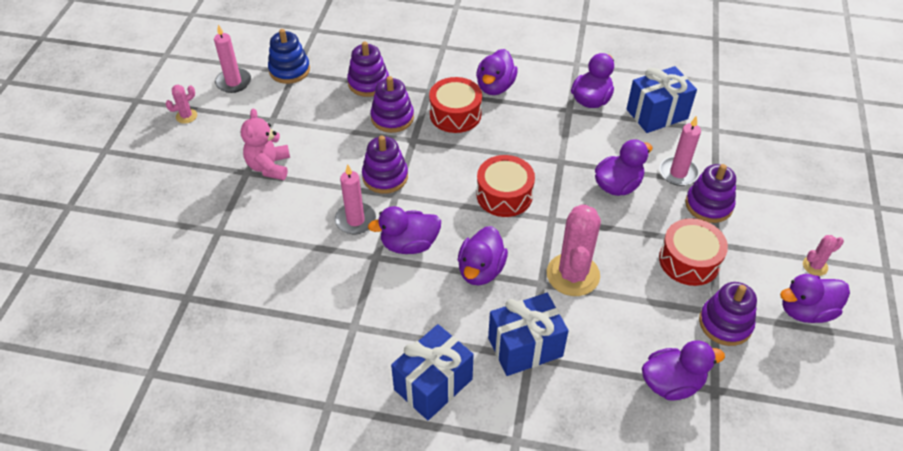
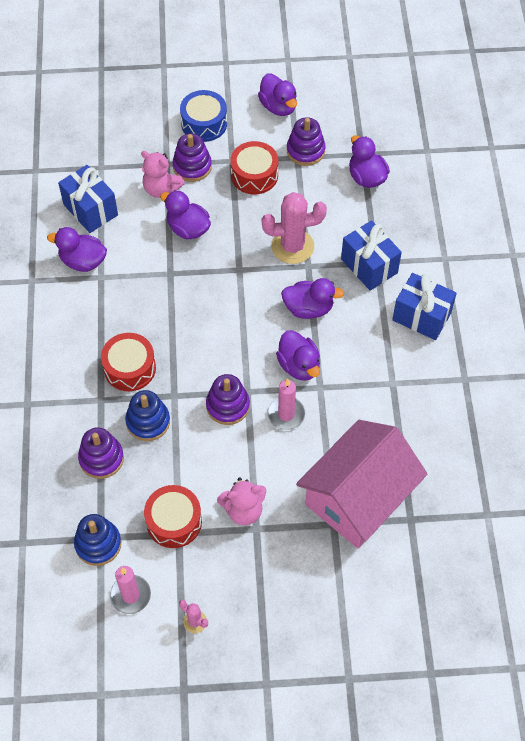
camera: 105 degrees left, 10 degrees up
purple stacking toy [371,76,414,133] -> blue stacking toy [125,390,170,441]
purple duck [476,49,518,95] -> none
red drum [477,155,535,217] -> red drum moved to [144,485,202,548]
pink candle [659,116,701,186] -> pink teddy bear [141,151,185,198]
pink cactus [803,235,844,276] -> none
none -> blue drum [180,90,227,142]
none -> pink house [296,420,427,548]

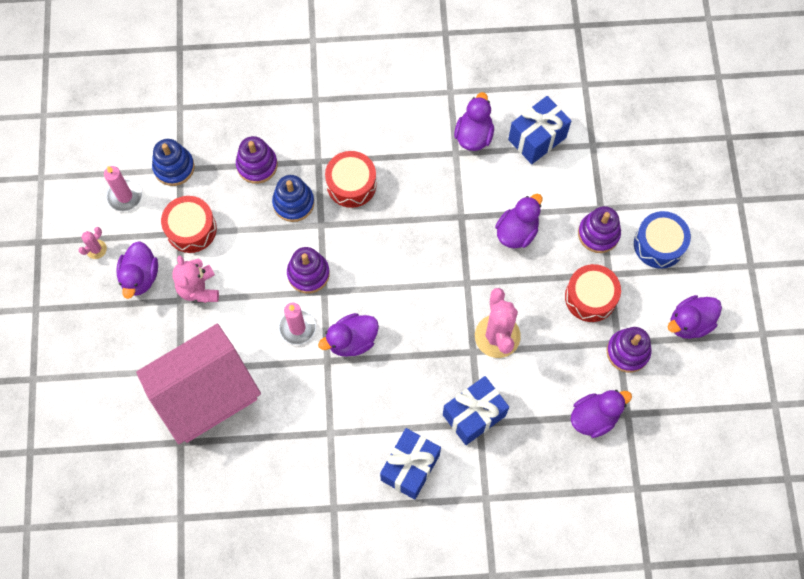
camera: 90 degrees right, 10 degrees up
pink teddy bear [141,151,185,198] -> none
purple duck [281,278,344,319] -> purple duck moved to [116,241,158,299]
pink house [296,420,427,548] -> pink house turned 75 degrees counterclockwise [136,324,261,444]

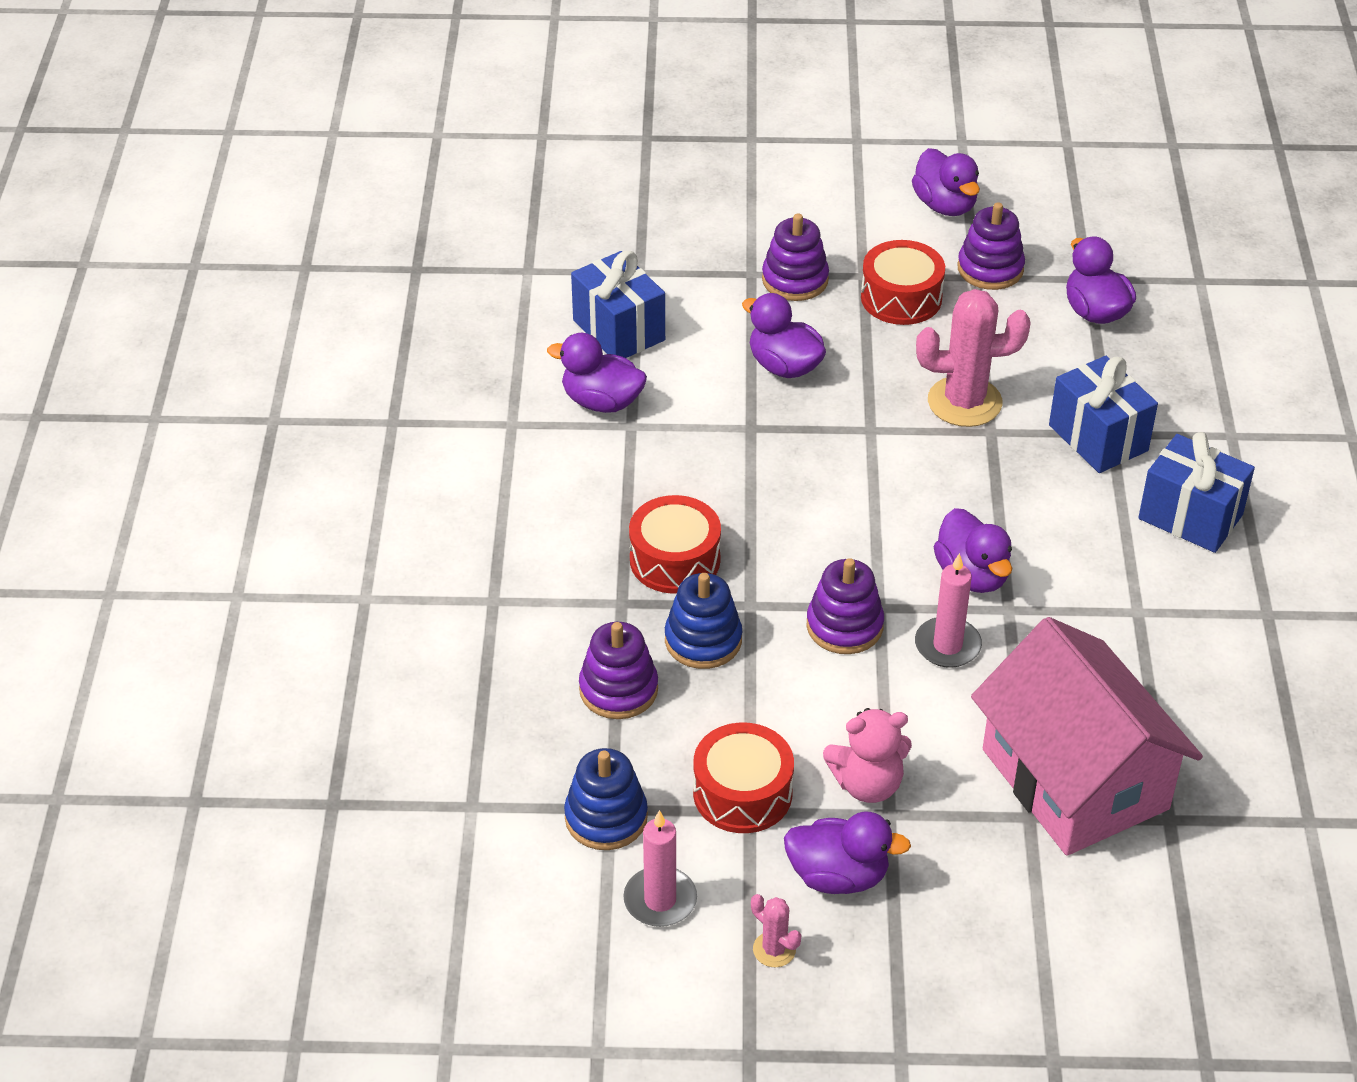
camera: 85 degrees left, 25 degrees down
blue drum [634,211,691,269] -> none

